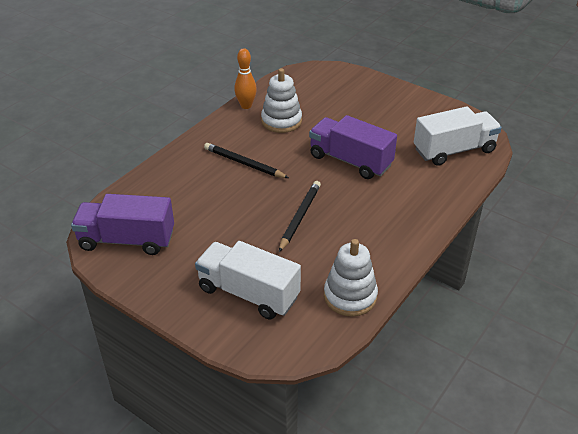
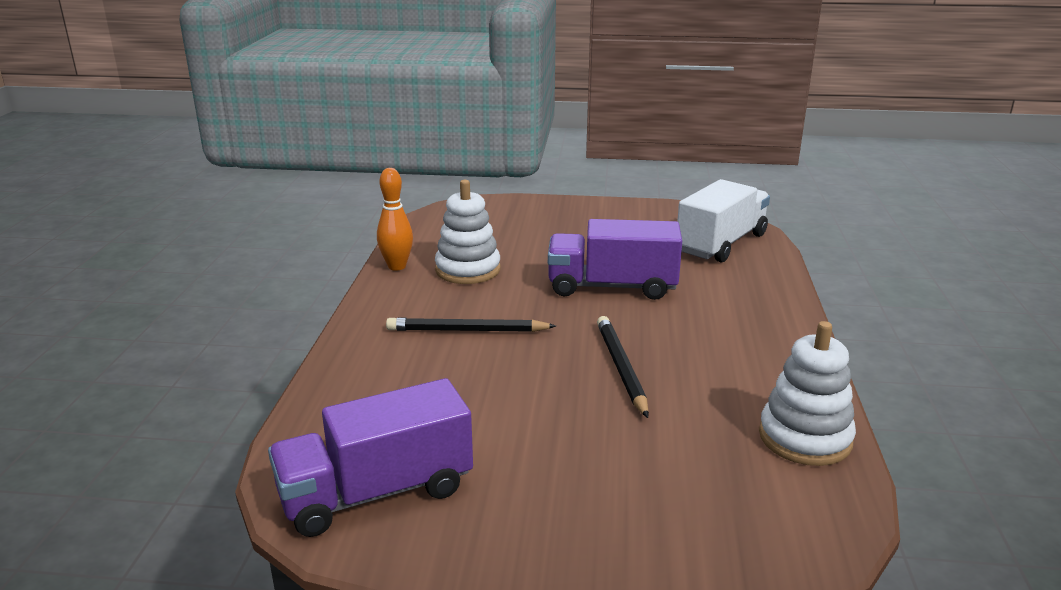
camera: 30 degrees left, 15 degrees down
white truck [195,241,301,320] -> none

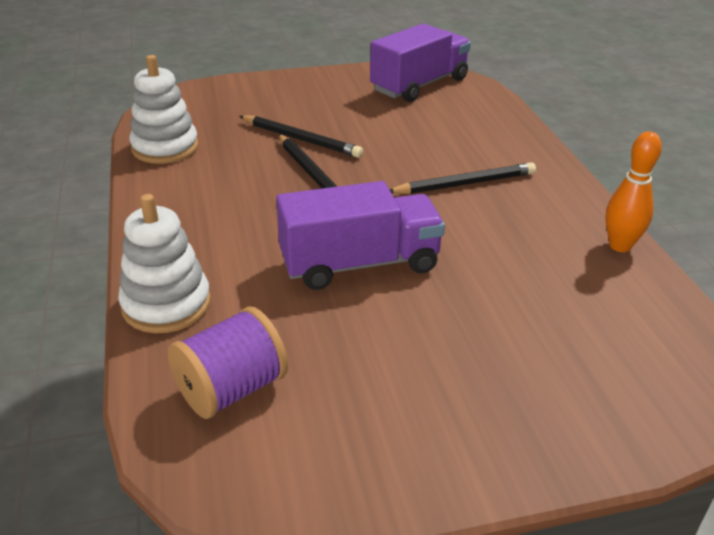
camera: 160 degrees right, 10 degrees up
white stacking toy [435,180,500,284] -> white stacking toy moved to [118,194,211,333]
white truck [677,179,770,262] -> purple spool [168,307,288,419]
none -> black pencil [239,115,363,158]

